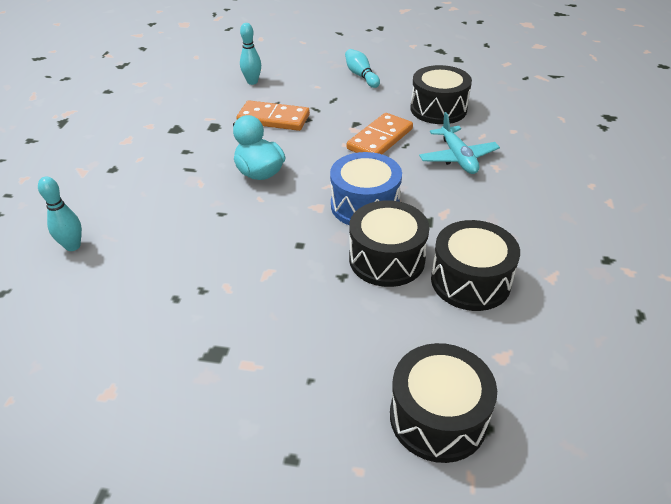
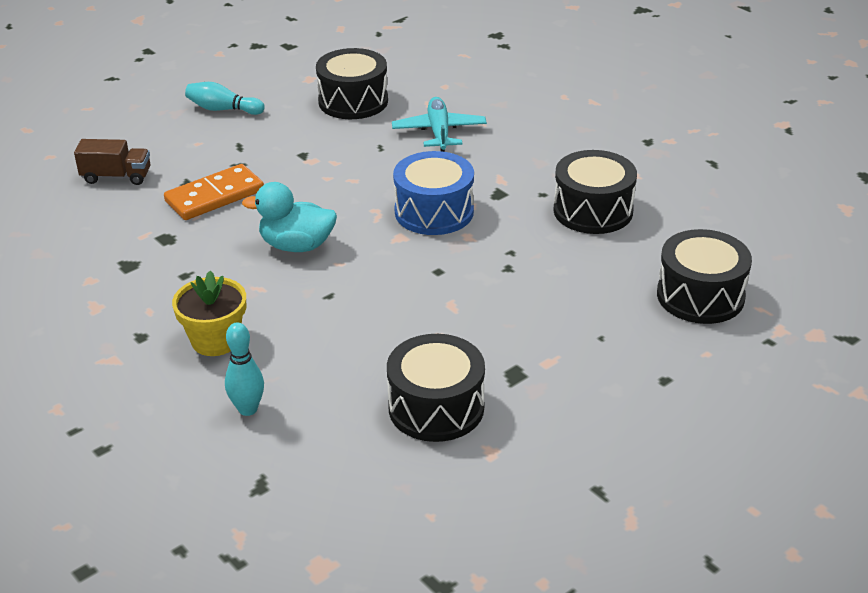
camera: 50 degrees left, 5 degrees down
turquoise bowling pin [240,23,261,85] -> brown truck [74,139,150,185]
orange domino [347,113,413,154] -> none
black drum [349,200,429,287] -> black drum moved to [387,334,485,442]
turquoise plane [419,112,500,174] -> turquoise plane turned 120 degrees counterclockwise [392,97,487,152]
none -> yellow flower pot [172,271,246,356]

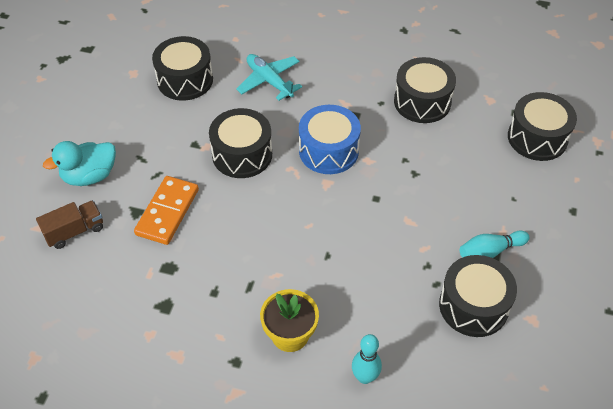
camera: 35 degrees left, 15 degrees up
turquoise bowling pin [185,82,265,115] -> turquoise bowling pin moved to [460,231,530,258]
turquoise duck [242,182,337,252] -> turquoise duck moved to [43,141,116,186]
none -> black drum [209,108,272,178]

